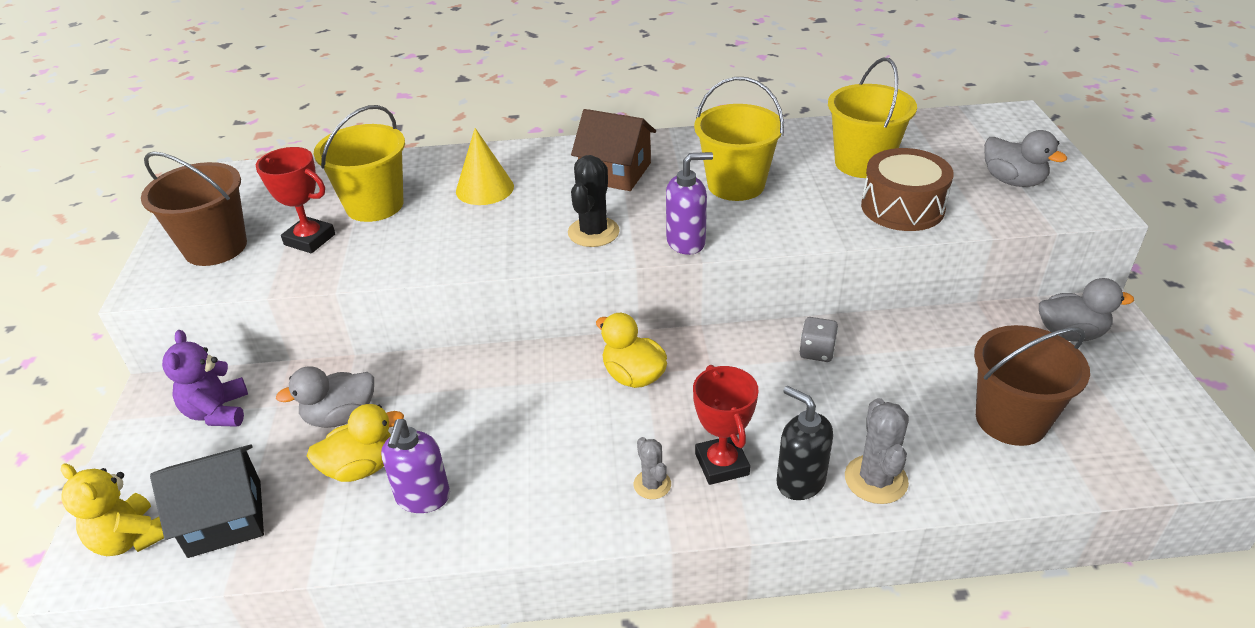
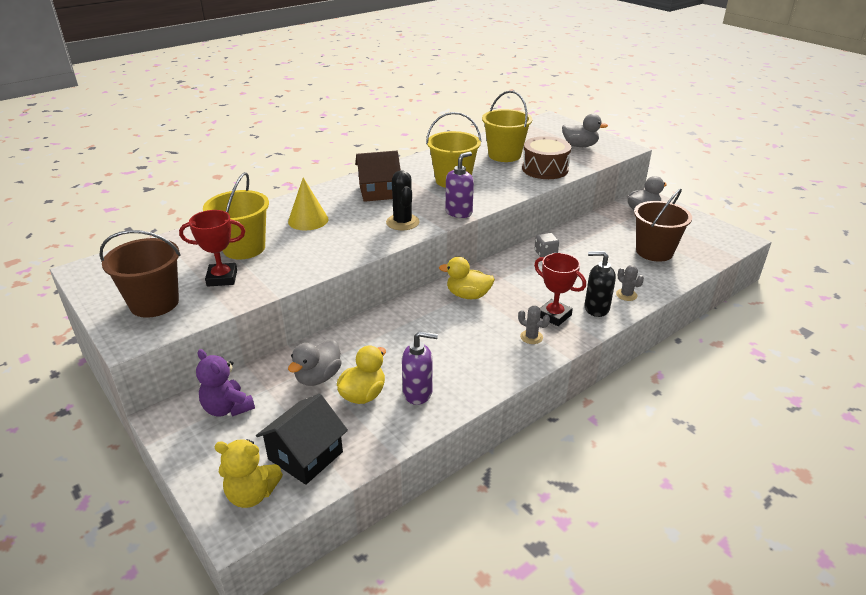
camera: 35 degrees left, 5 degrees down
purple soap dispenser [381,419,450,513] -> purple soap dispenser turned 60 degrees counterclockwise [402,331,438,405]
grey cactus [845,398,909,504] -> grey cactus [616,265,644,301], size x0.61

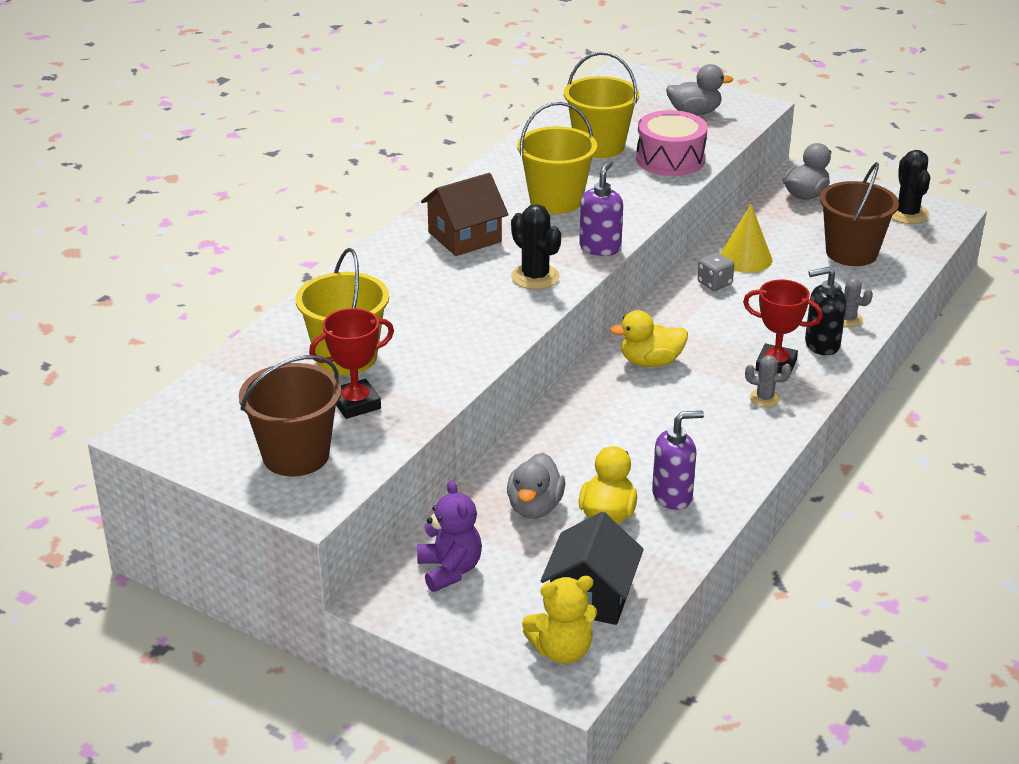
camera: 20 degrees left, 0 degrees up
purple teddy bear [196,349,255,417] -> purple teddy bear turned 135 degrees counterclockwise [417,480,482,592]
yellow cone [288,177,328,230] -> yellow cone moved to [720,204,772,273]
brown drum [522,136,571,179] -> pink drum [636,110,708,176]
none -> black cactus [891,150,930,224]

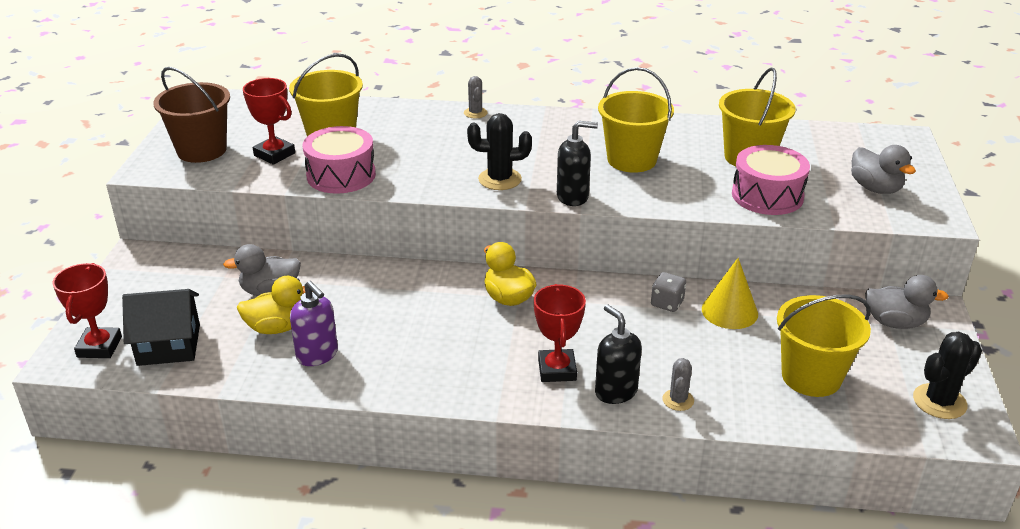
camera: 65 degrees right, 0 degrees up
purple teddy bear [417,480,482,592] -> none
brown house [421,173,509,256] -> none
black cactus [511,204,561,289] -> black cactus turned 60 degrees clockwise [467,113,532,190]
yellow teddy bear [522,576,597,664] -> red trophy [52,263,122,358]
purple soap dispenser [579,160,623,256] -> black soap dispenser [557,121,598,206]
grey cactus [745,355,791,407] -> grey cactus moved to [464,76,488,118]
brown bucket [820,162,899,266] -> yellow bucket [777,295,871,397]
none -> pink drum [303,126,376,193]

